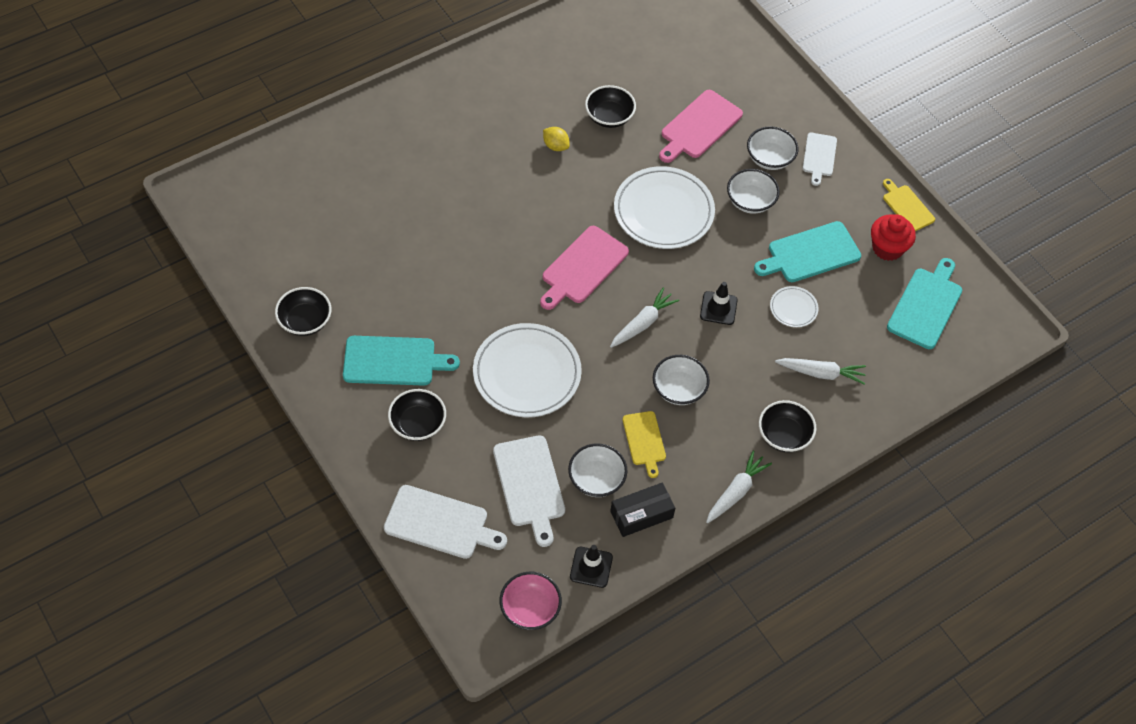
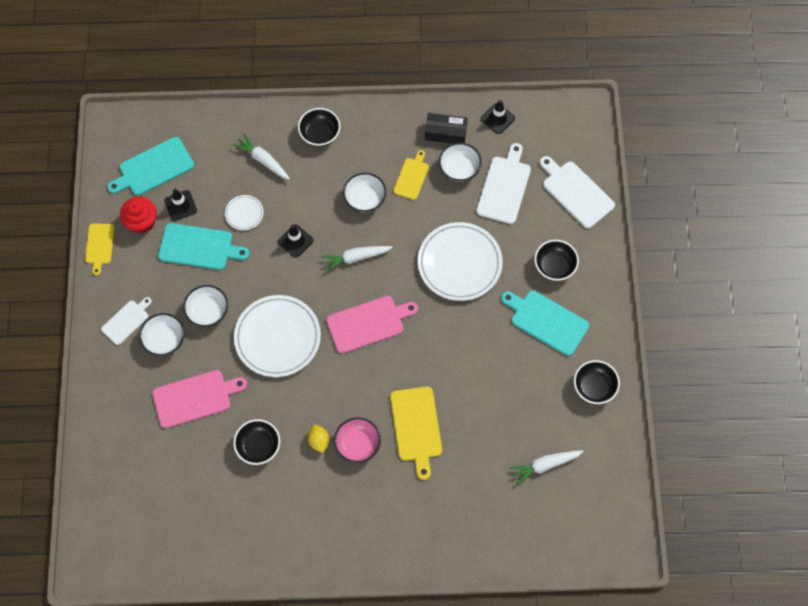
camera: 145 degrees left, 10 degrees up
pink bowl [500,572,562,630] -> pink bowl moved to [334,417,381,463]
white carrot [706,450,772,523] -> white carrot moved to [510,450,584,485]
none -> black traffic cone [164,189,197,221]
none -> yellow cutting board [390,386,442,480]

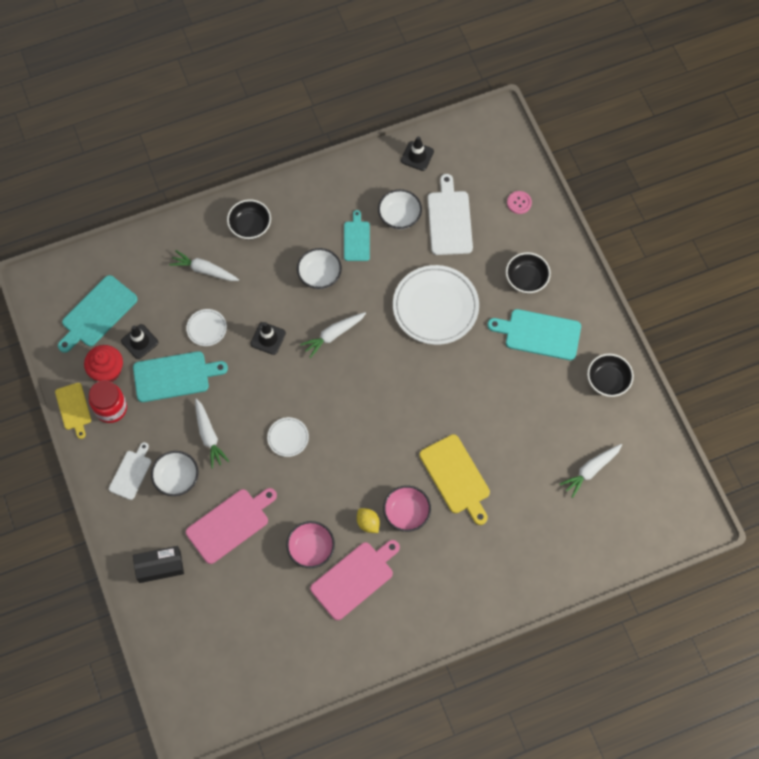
camera: 20 degrees left, 0 degrees up
white bowl [183,285,228,327] -> white carrot [195,398,229,468]
black bowl [233,419,280,465] -> pink bowl [286,521,335,568]
white plate [234,295,321,377] -> white plate [267,417,309,457], size x0.46
pink cutting board [326,296,418,354] -> pink cutting board moved to [310,540,400,620]
yellow cutting board [393,150,429,200] -> turquoise cutting board [344,210,370,261]
black box [425,113,468,144] -> black box moved to [133,546,184,583]
white cutting board [540,156,615,229] -> pink button [507,191,532,214]
none -> red jar [89,380,127,423]

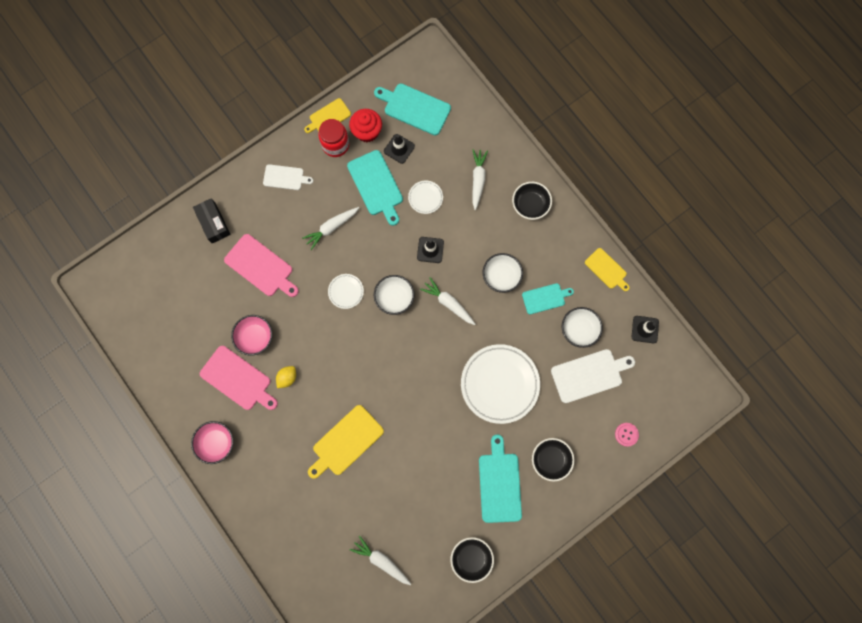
camera: 75 degrees right, 10 degrees up
white bowl [151,451,199,496] -> white bowl moved to [374,275,414,315]
pink bowl [383,485,431,532] -> pink bowl moved to [191,421,234,464]
none -> yellow cutting board [585,248,630,291]

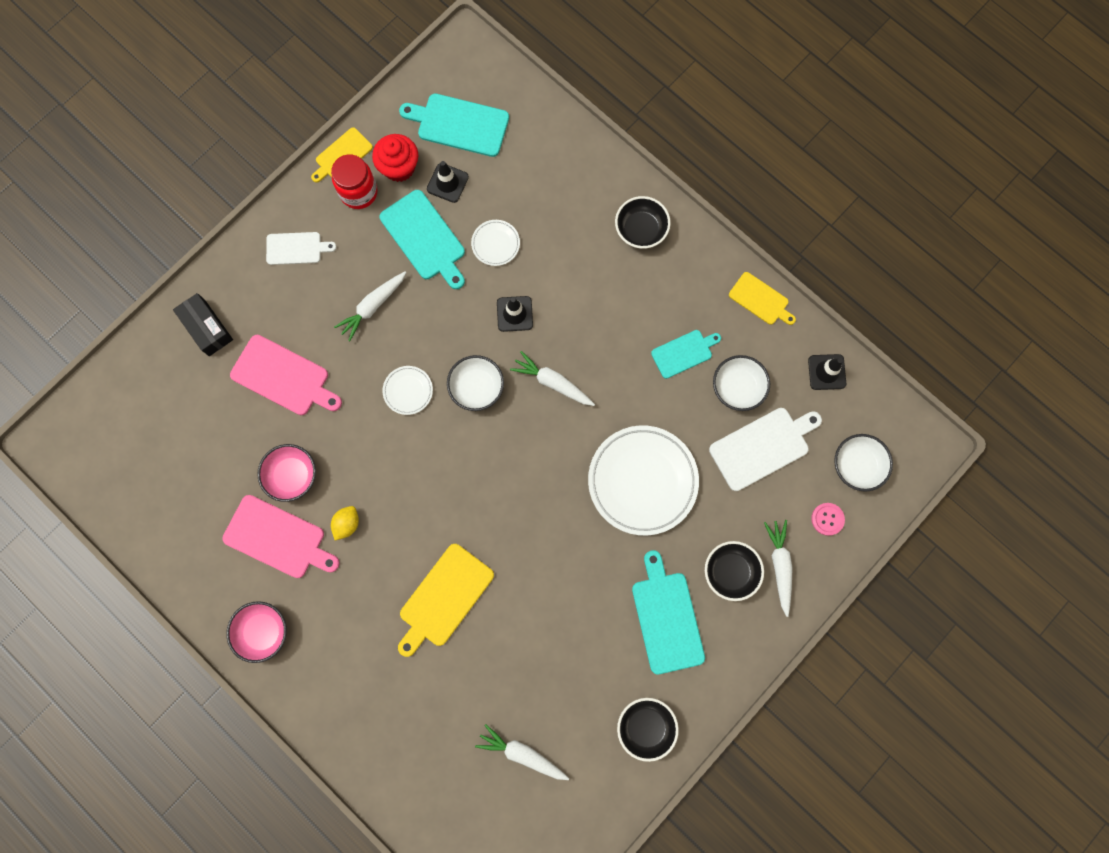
camera: 10 degrees left, 0 degrees up
white carrot [473,149,488,210] -> white carrot moved to [764,520,793,617]
white bowl [482,253,523,293] -> white bowl moved to [834,434,893,492]

